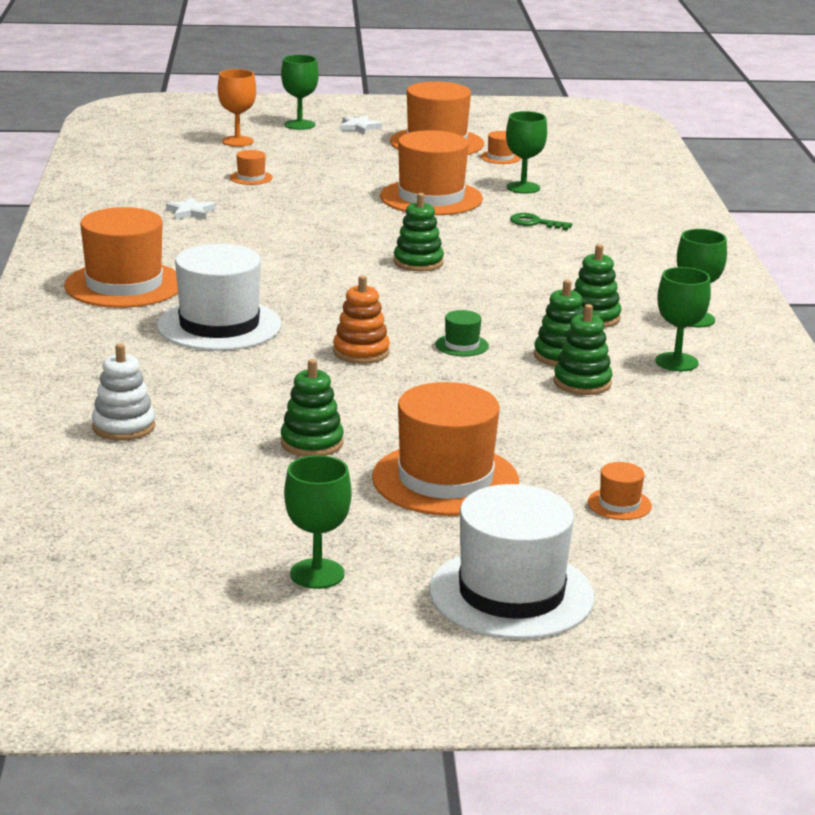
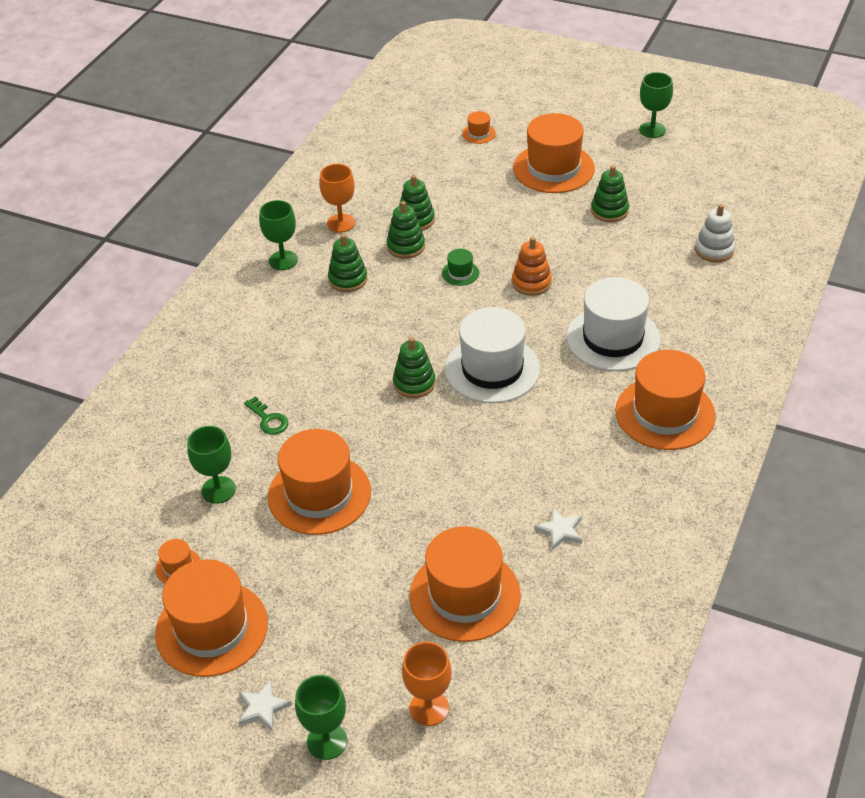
camera: 150 degrees left, 20 degrees up
orange hat [230,150,273,185] -> orange hat [410,526,521,642], size x2.35
white hat [429,484,595,640] -> white hat moved to [445,307,540,403]
green goblet [655,267,711,371] -> orange goblet [319,164,355,232]

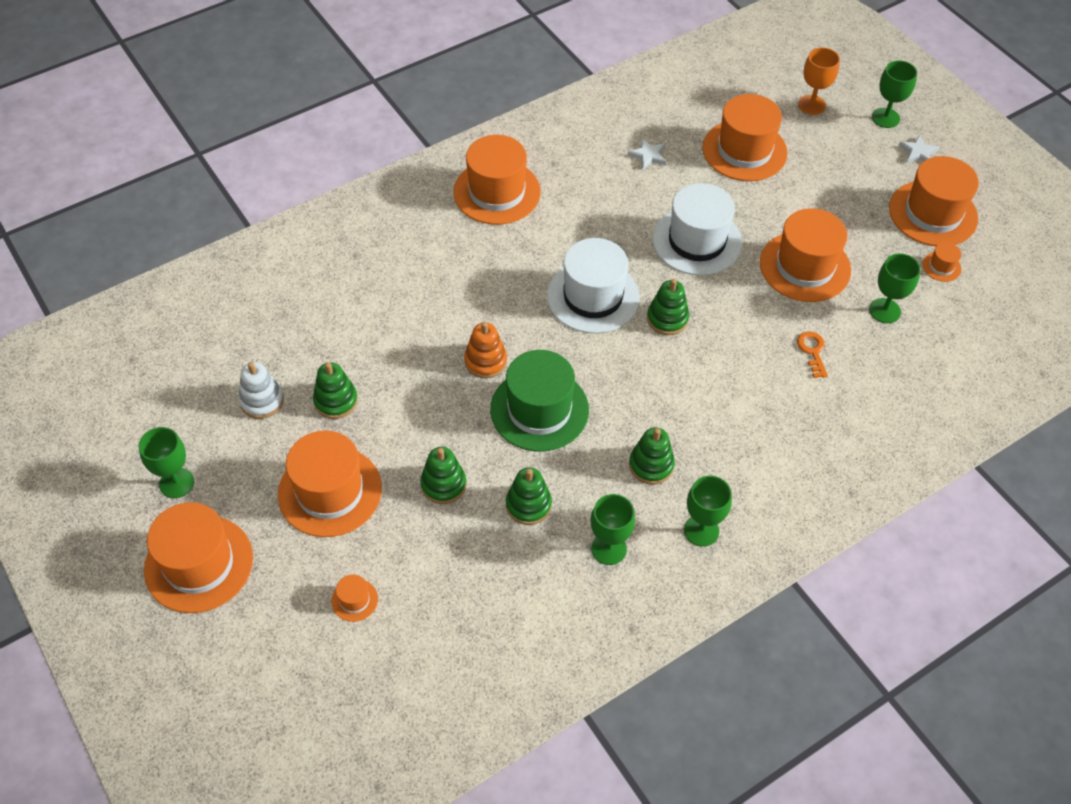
camera: 150 degrees left, 10 degrees up
green key [244,396,288,435] -> orange key [797,332,828,378]
orange goblet [319,164,355,232] -> green goblet [590,494,635,565]
green stacking toy [387,201,425,259] -> green stacking toy moved to [420,447,467,504]
green hat [442,249,479,286] -> green hat [490,350,589,452], size x2.35
white hat [566,277,660,371] -> white hat moved to [653,183,742,276]
white stacking toy [695,204,735,262] -> white stacking toy moved to [238,362,284,419]
none -> orange hat [144,502,253,613]

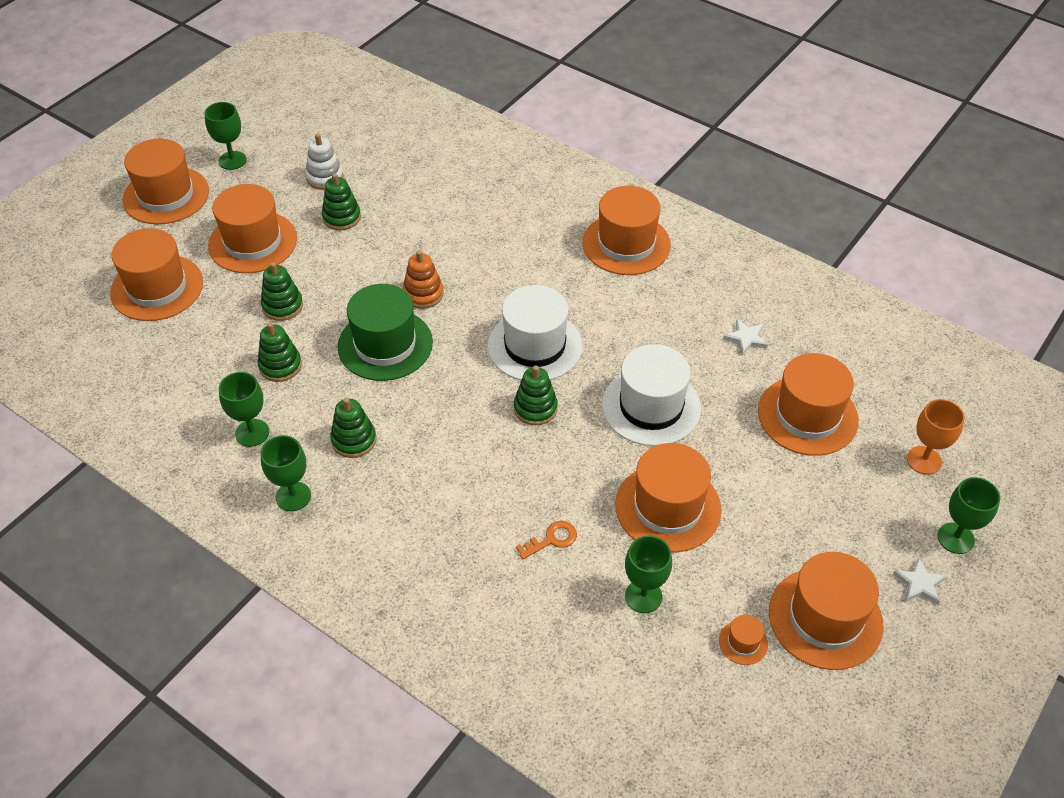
camera: 70 degrees right, 5 degrees down
orange hat [331,575,378,622] -> orange hat [110,228,203,321], size x2.35

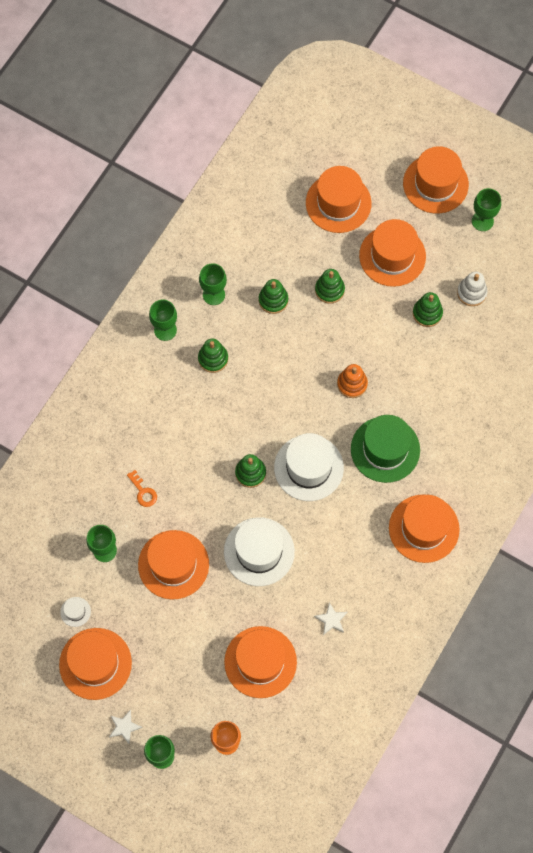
camera: 85 degrees right, 20 degrees up
green hat [337,284,433,381] -> green hat moved to [351,415,420,483]
orange hat [719,615,768,665] -> white hat [60,597,91,627]

